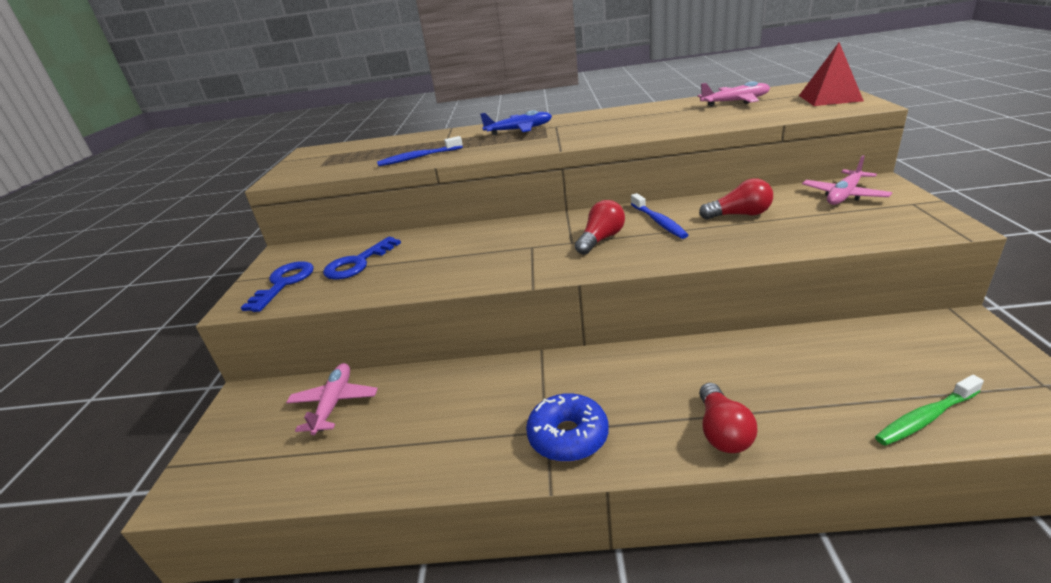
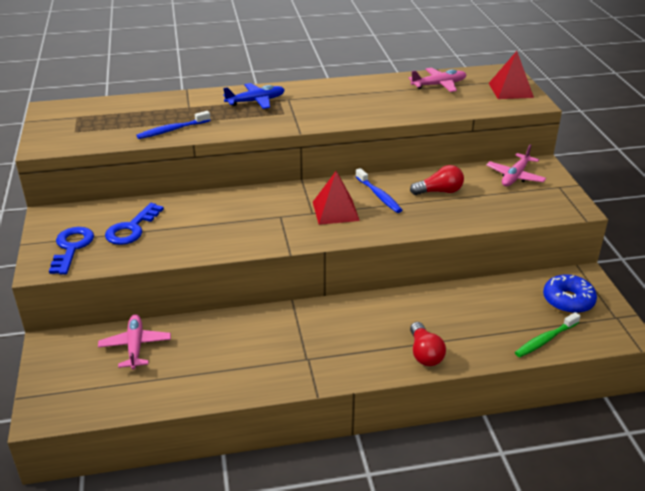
camera: 15 degrees left, 5 degrees up
blue donut [526,393,609,462] -> blue donut moved to [543,274,597,314]
red light bulb [575,200,625,255] -> red pyramid [313,171,360,225]

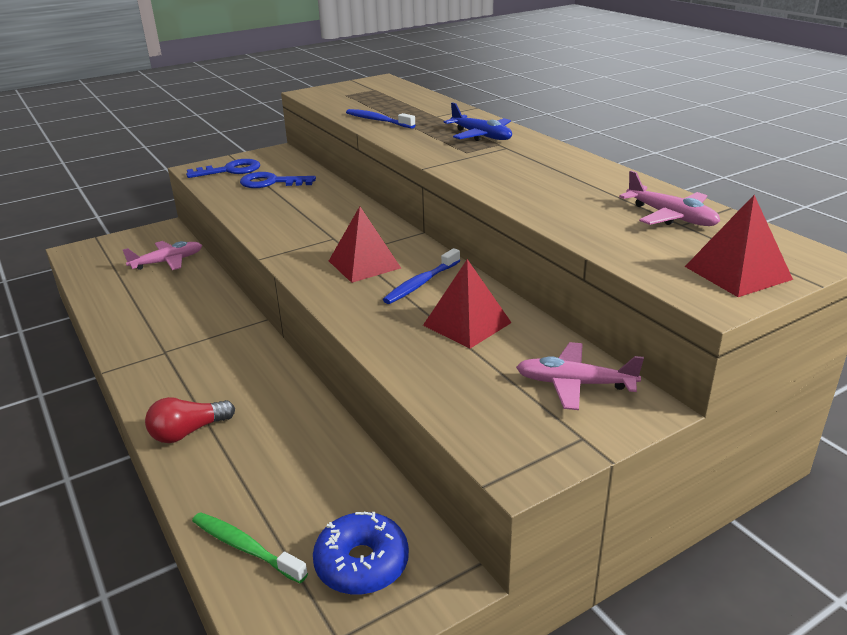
camera: 70 degrees right, 5 degrees down
red light bulb [410,165,464,195] -> red pyramid [423,259,512,349]

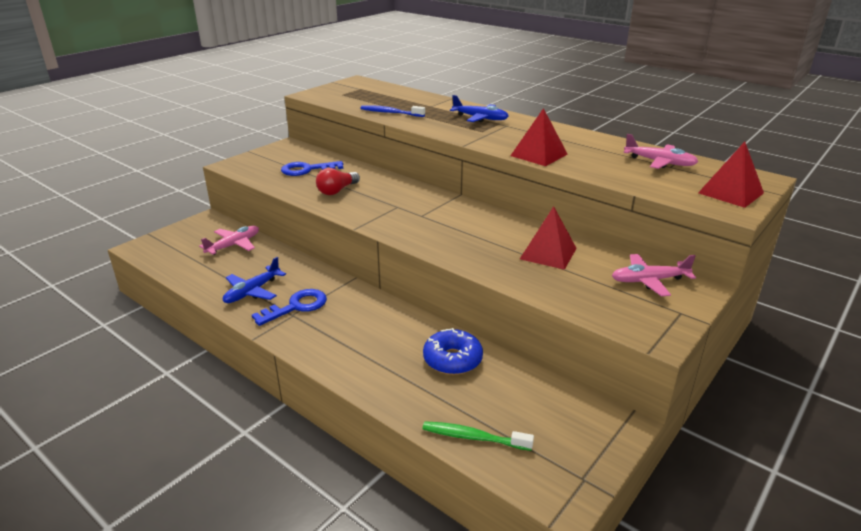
camera: 20 degrees left, 0 degrees up
red light bulb [145,397,235,443] -> red light bulb moved to [316,168,360,195]
blue key [186,159,260,178] -> blue key moved to [252,289,327,326]
blue donut [313,512,409,595] -> blue donut moved to [423,328,483,375]
red pyramid [329,206,401,283] -> red pyramid moved to [510,108,568,166]
blue toothbrush [383,248,460,304] -> none
none -> blue plane [223,257,286,303]

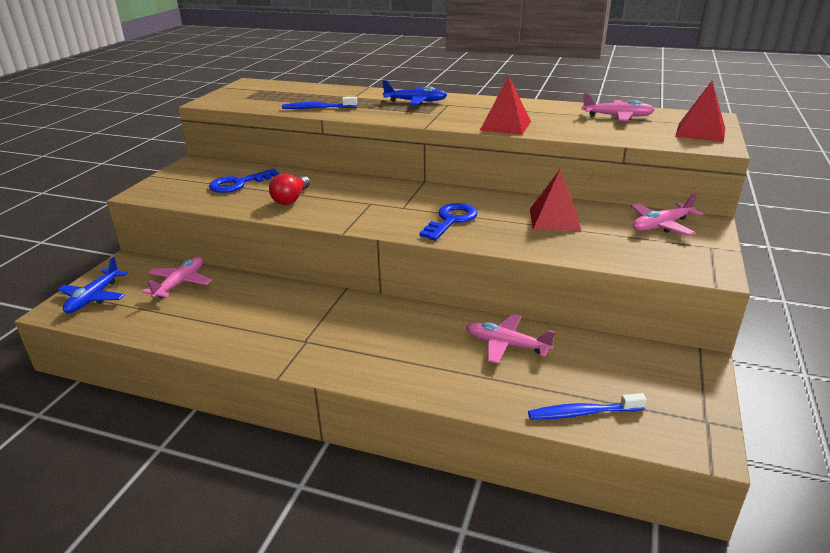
camera: 20 degrees left, 0 degrees up
blue plane [223,257,286,303] -> blue plane moved to [57,257,128,313]
blue key [252,289,327,326] -> blue key moved to [419,203,477,241]
blue donut [423,328,483,375] -> pink plane [466,314,555,364]
green toothbrush [423,421,534,451] -> blue toothbrush [528,393,647,420]

